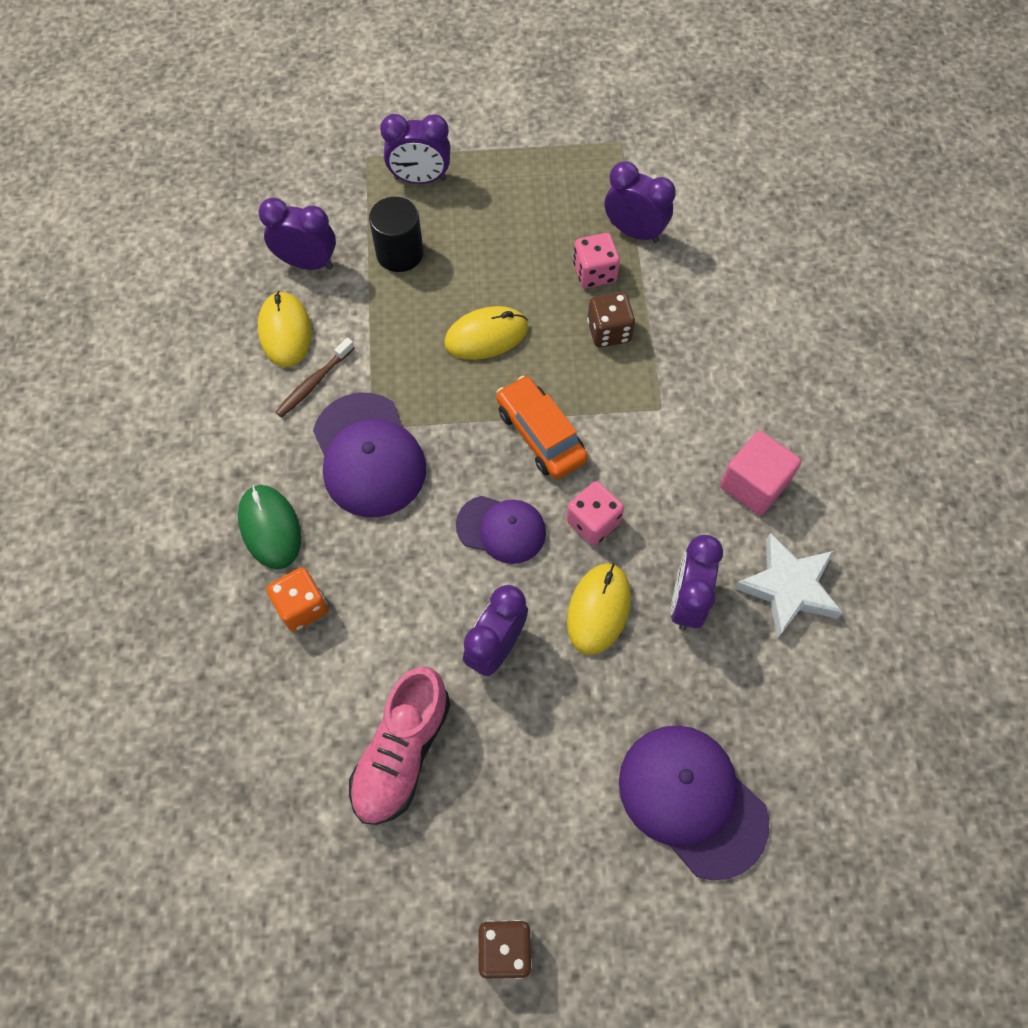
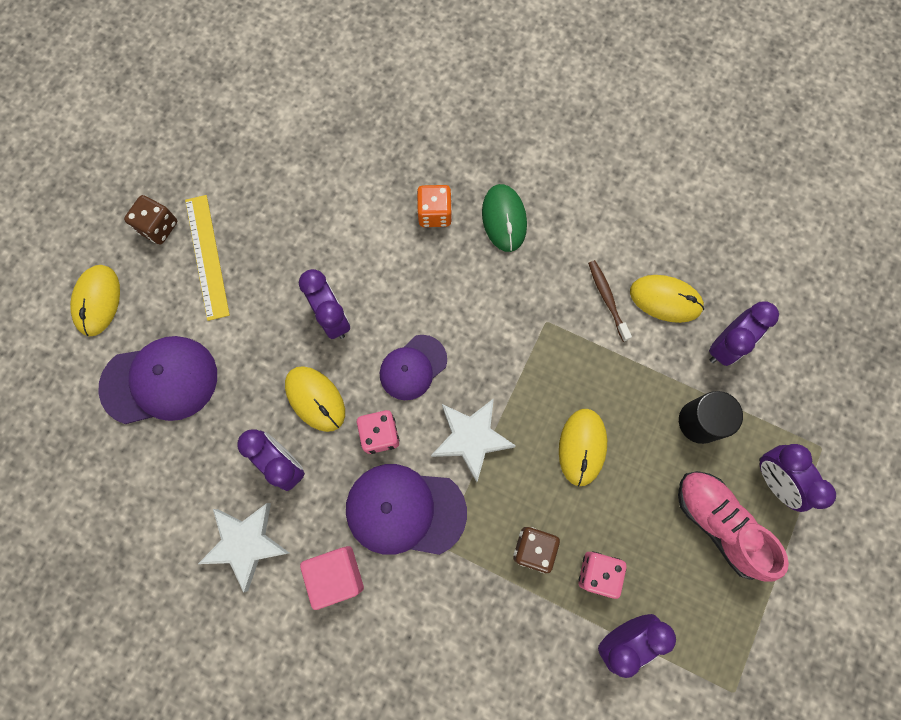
camera: 120 degrees right, 10 degrees up
green mouse [238,485,301,569] -> green mouse turned 75 degrees clockwise [482,184,527,252]
purple cap [313,393,426,517] -> purple cap moved to [346,464,467,555]
pink shoe [349,666,450,825] -> pink shoe moved to [678,471,789,582]
purple clock [380,114,451,184] -> purple clock turned 60 degrees counterclockwise [759,444,836,512]
orange car [496,376,588,479] -> white star [431,398,516,482]
none -> yellow mouse [70,265,120,336]
none -> yellow ruler [185,195,230,321]

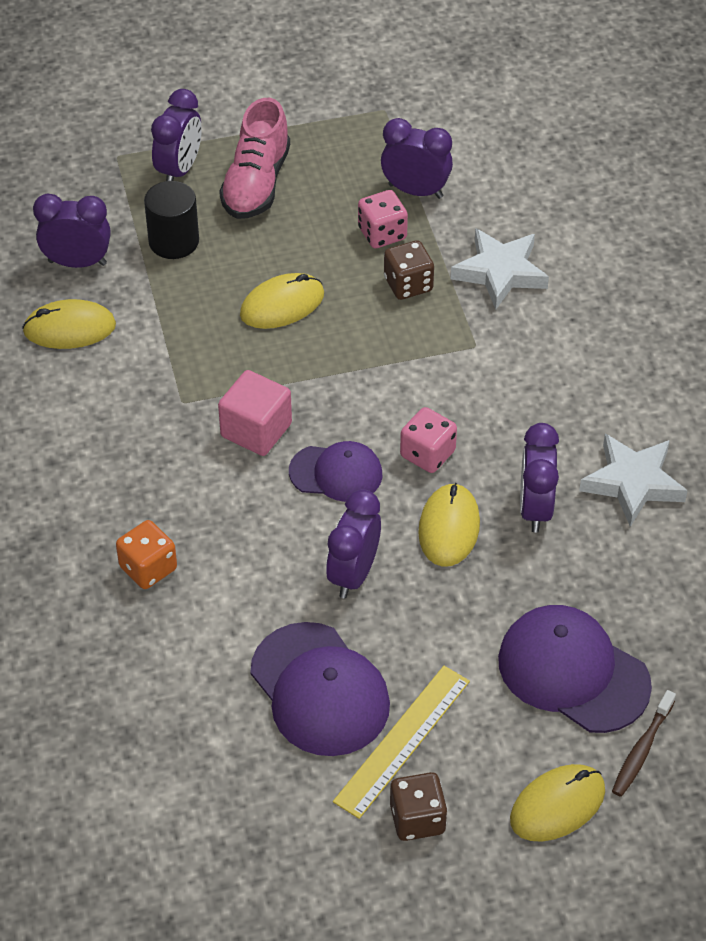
camera: 130 degrees left, 25 degrees down
pink cube [300,546,364,610] -> pink cube moved to [218,370,292,456]
purple cap [346,464,467,555] -> purple cap moved to [250,622,390,756]
white star [431,398,516,482] -> white star moved to [451,228,549,309]
green mouse [482,184,527,252] -> none
brown toothbrush [588,260,632,342] -> brown toothbrush moved to [612,690,676,797]
yellow mouse [630,275,704,323] -> yellow mouse turned 75 degrees counterclockwise [22,299,116,349]

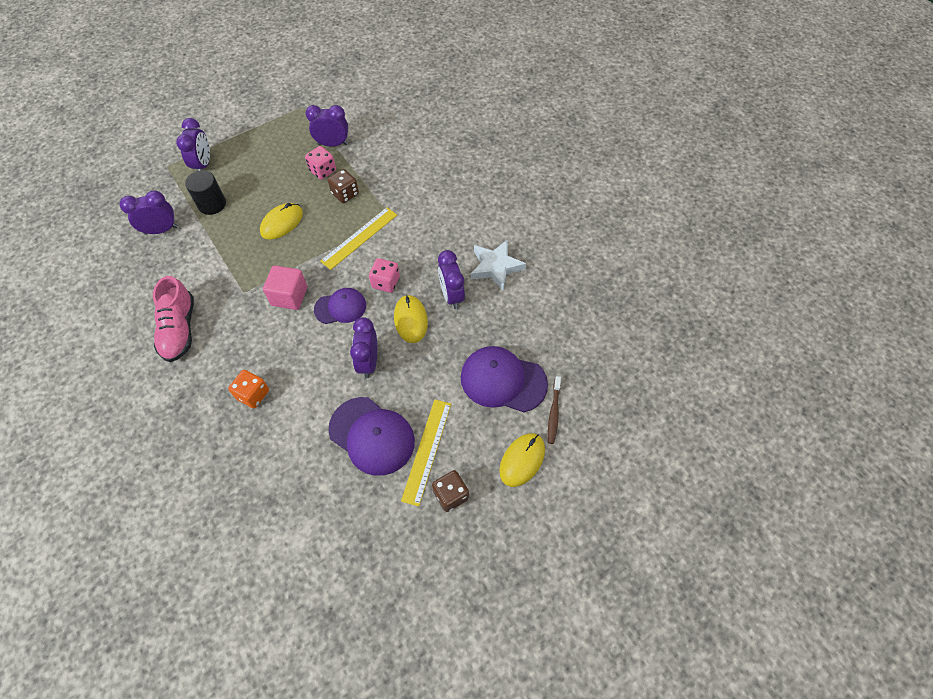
camera: 20 degrees left, 10 degrees up
yellow mouse [22,299,116,349] -> none
pink shoe [219,98,290,219] -> pink shoe moved to [153,276,194,362]
white star [451,228,549,309] -> none
none -> yellow ruler [320,207,397,270]

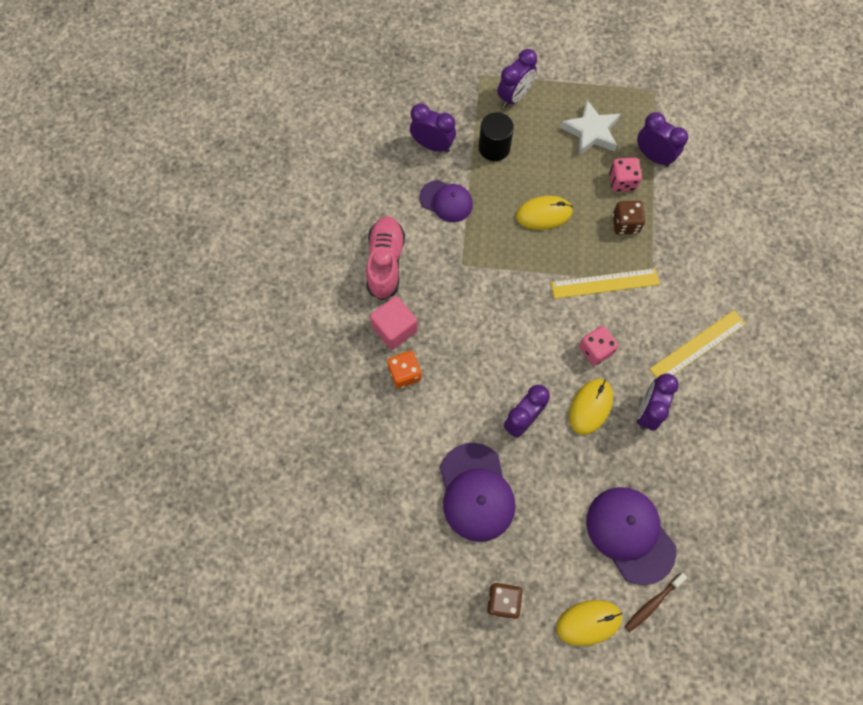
camera: 40 degrees right, 10 degrees up
pink shoe [153,276,194,362] -> pink shoe turned 150 degrees clockwise [366,216,405,300]
pink cube [263,265,307,310] -> pink cube moved to [370,296,418,350]
purple cap [314,288,366,324] -> purple cap moved to [419,180,473,222]
yellow ruler [401,399,451,507] -> yellow ruler moved to [650,310,746,378]
white star [471,239,526,290] -> white star moved to [560,100,620,156]

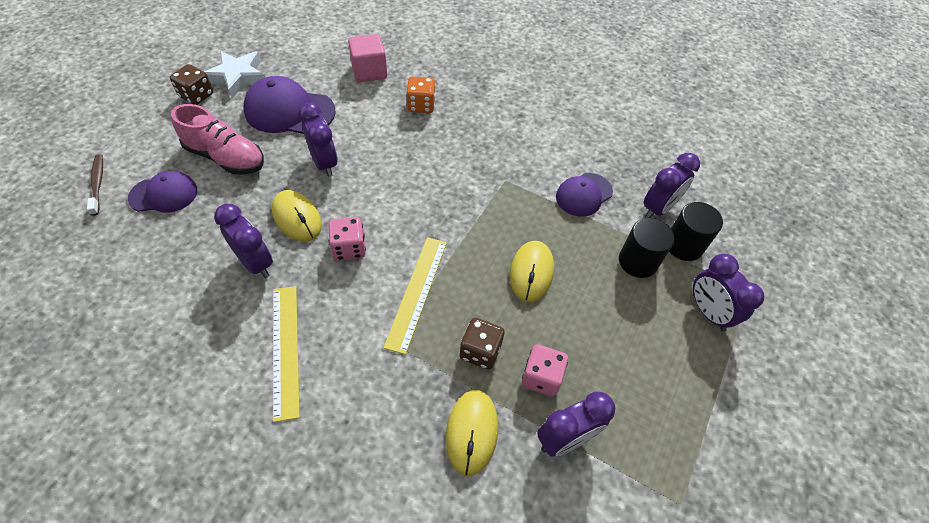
camera: 110 degrees right, 15 degrees down
pink shoe [366,216,405,300] -> pink shoe moved to [171,104,264,175]
pink cube [370,296,418,350] -> pink cube moved to [348,34,387,82]
yellow mouse [556,600,622,646] -> yellow mouse moved to [446,390,498,476]
white star [560,100,620,156] -> white star moved to [204,51,266,98]
purple cap [586,487,676,585] -> purple cap [128,171,197,213], size x0.63
none -> black cylinder [669,202,723,261]

